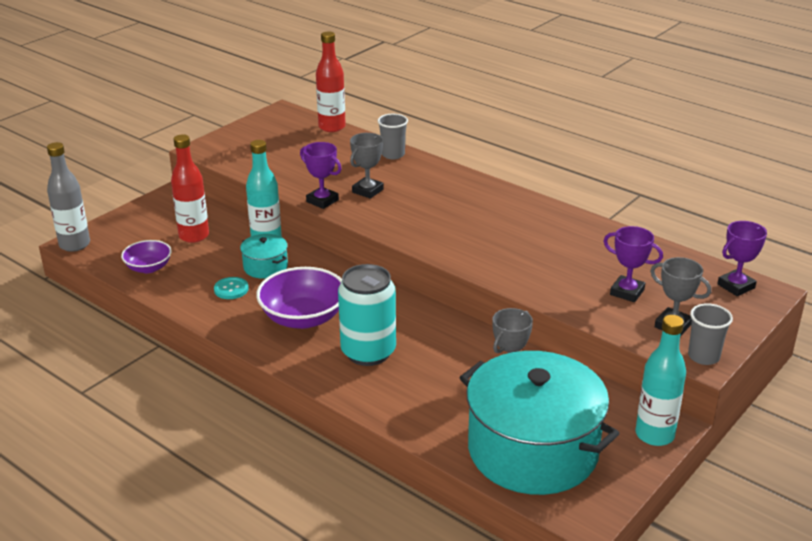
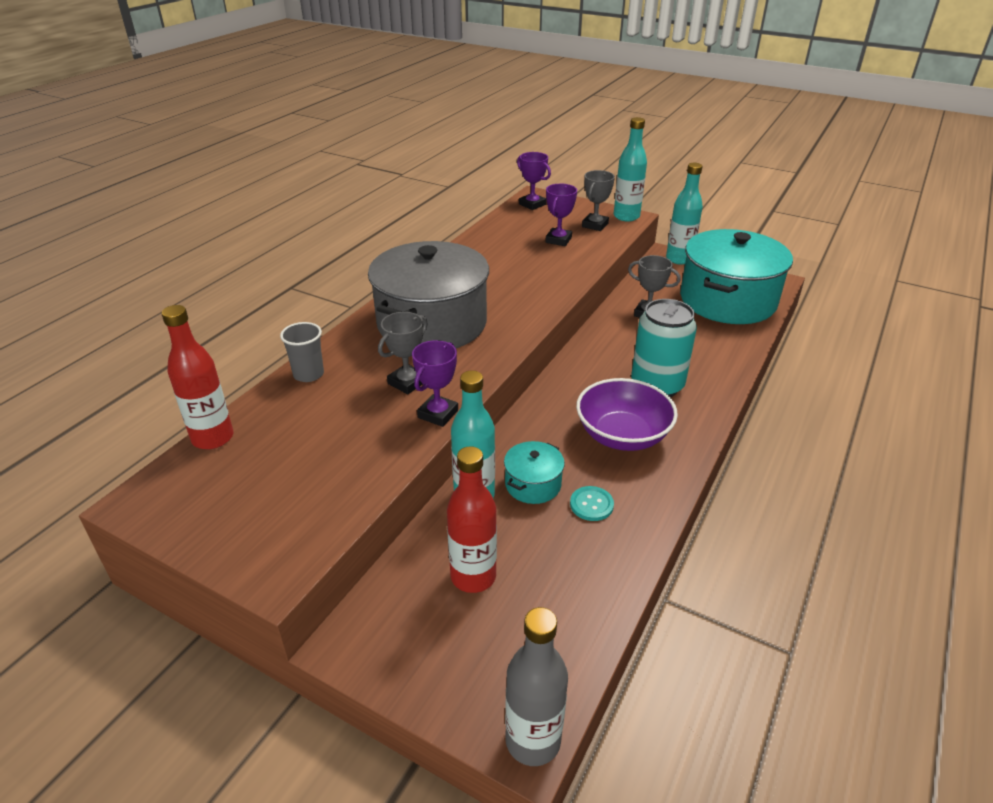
camera: 100 degrees left, 5 degrees up
purple bowl [121,240,172,273] -> none
grey trophy [350,133,384,199] -> grey trophy turned 75 degrees counterclockwise [378,312,428,394]
grey cup [688,303,733,365] -> turquoise bottle [614,117,647,222]
none -> grey pot [368,241,489,348]

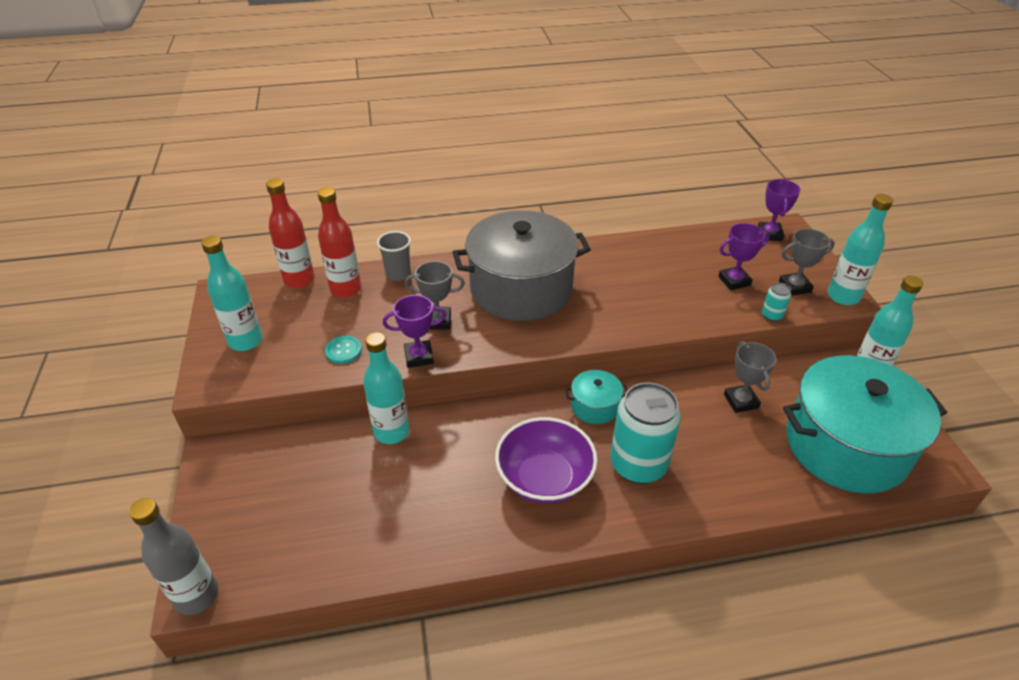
camera: 50 degrees right, 5 degrees up
red bottle [447,446,497,593] -> red bottle moved to [318,187,361,298]
turquoise pot [504,441,565,504] -> turquoise pot moved to [565,370,628,424]
turquoise button [570,486,614,521] -> turquoise button moved to [325,336,362,364]
none -> turquoise bottle [201,236,263,351]
none -> turquoise can [762,283,791,322]

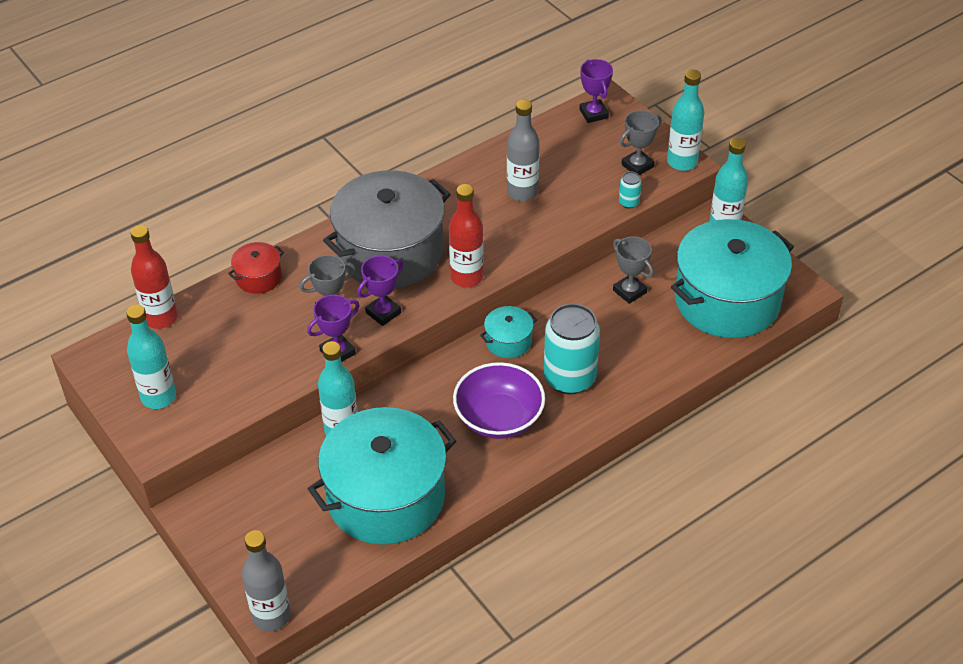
camera: 25 degrees left, 5 degrees up
red bottle [318,187,361,298] -> red bottle moved to [449,184,484,287]
turquoise button [325,336,362,364] -> none
grey cup [377,231,411,281] -> red pot [228,242,284,294]
purple trophy [718,223,770,290] -> purple trophy moved to [357,256,403,326]
none -> turquoise pot [308,407,456,545]
none -> grey bottle [507,100,540,201]

